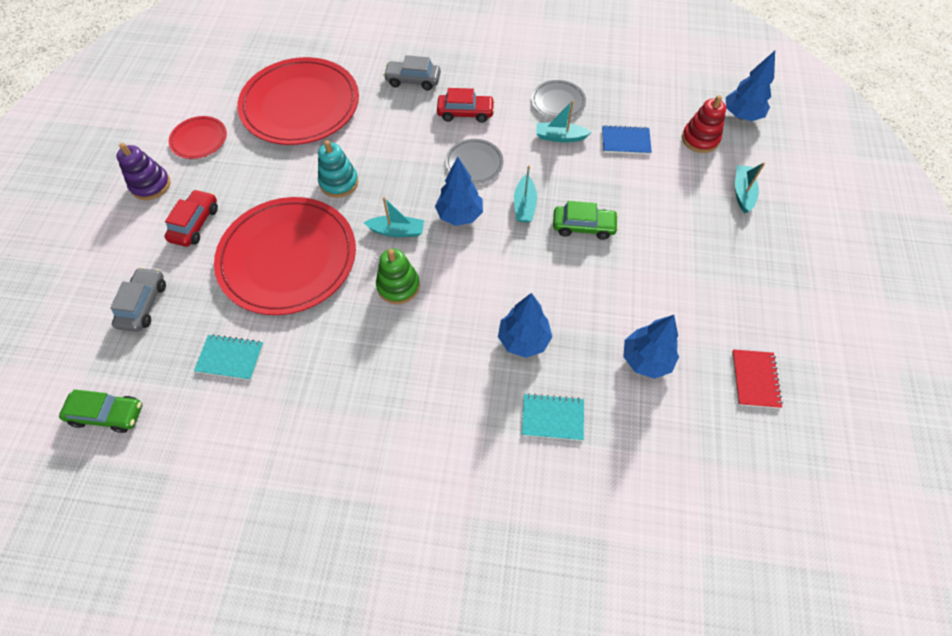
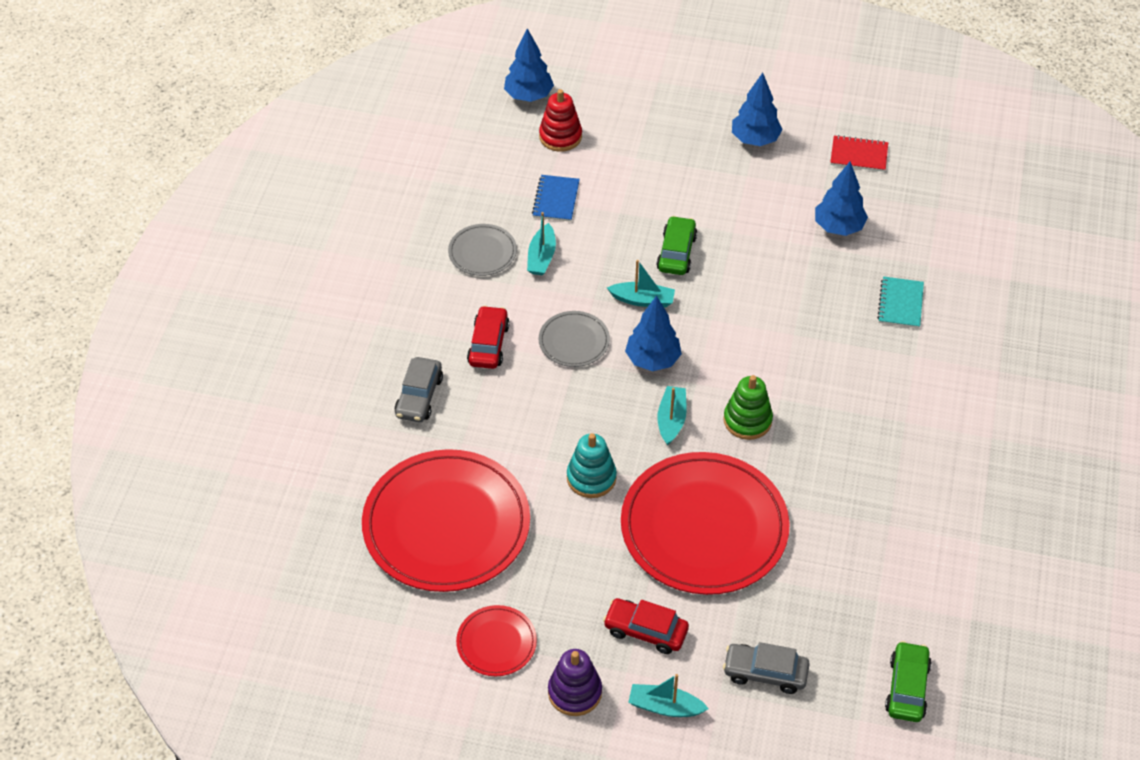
camera: 85 degrees left, 10 degrees down
turquoise notebook [194,334,264,380] -> none
blue tree [498,293,552,358] -> blue tree moved to [732,73,783,146]
turquoise boat [735,162,765,213] -> turquoise boat moved to [628,674,709,717]

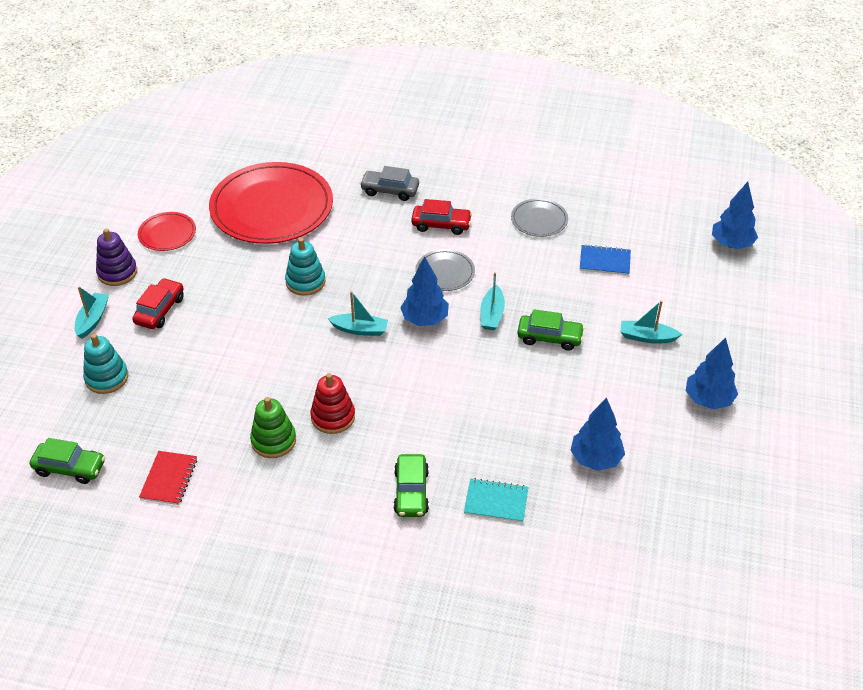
camera: 90 degrees right, 5 degrees down
turquoise boat [527,212,556,276] -> turquoise boat moved to [620,300,682,344]
red stacking toy [539,89,582,152] -> red stacking toy moved to [310,373,355,434]
red plate [621,452,790,595] -> none
green stacking toy [723,375,773,440] -> green stacking toy moved to [250,397,296,458]
grey car [723,642,810,694] -> turquoise stacking toy [83,334,128,394]
red notebook [830,135,888,172] -> red notebook moved to [139,451,197,505]
none -> green car [394,454,429,517]

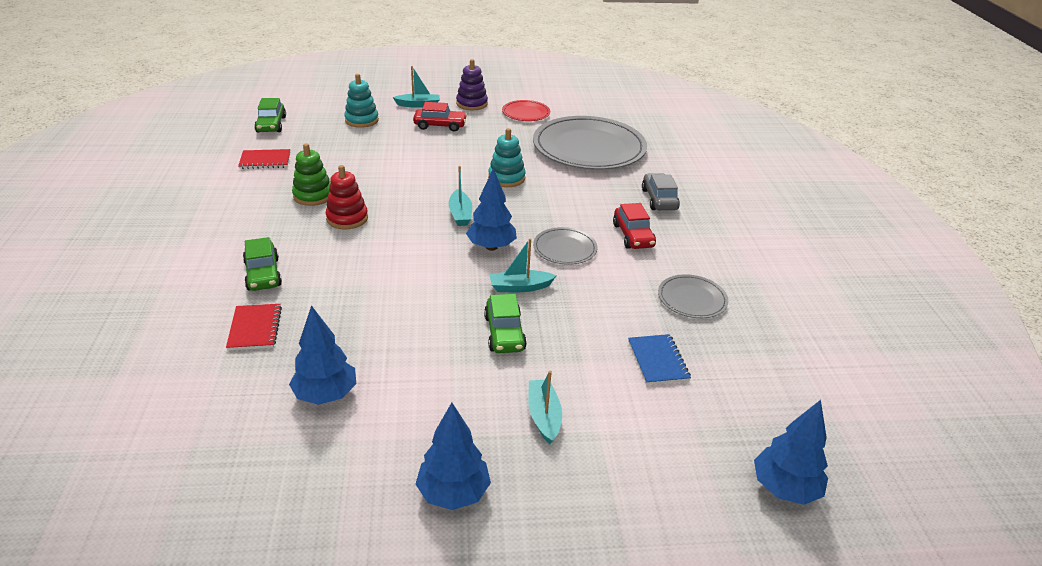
camera: 70 degrees right, 10 degrees down
red plate [209,162,333,244] -> grey plate [533,116,647,170]
green car [394,454,429,517] -> green car turned 90 degrees counterclockwise [243,237,282,291]
turquoise notebook [464,478,529,523] -> red notebook [226,304,282,350]

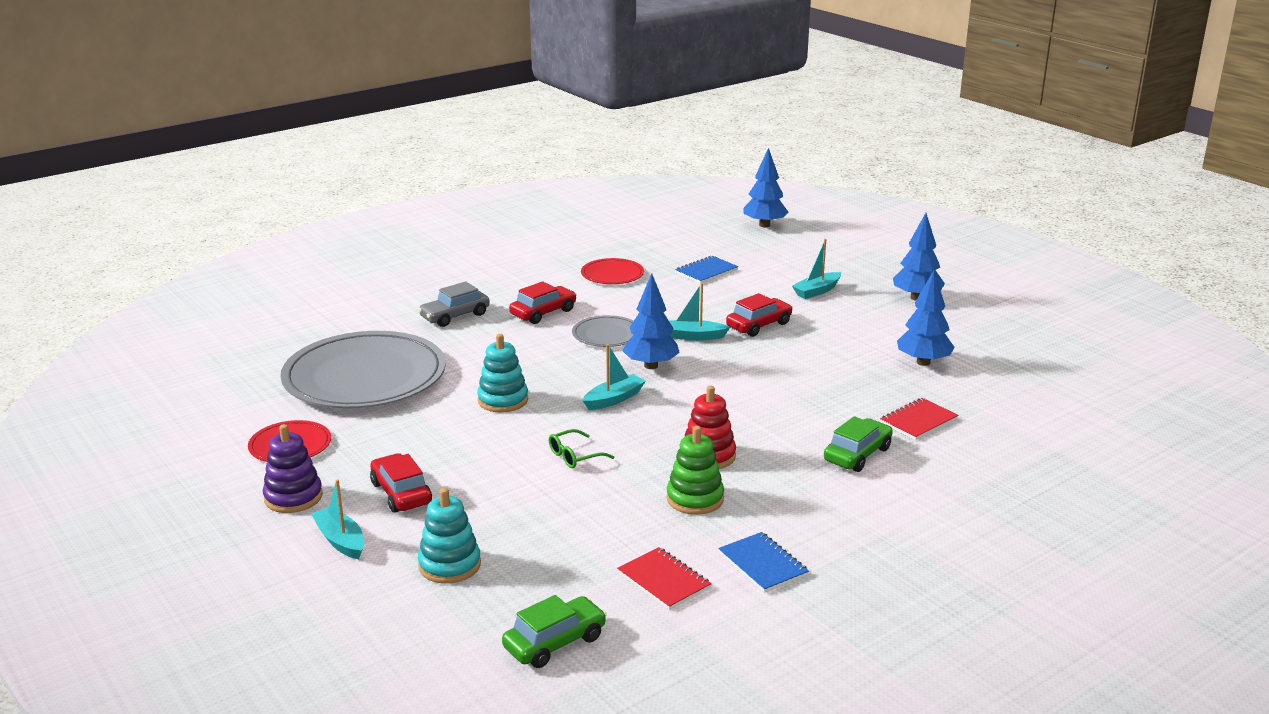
camera: 120 degrees left, 10 degrees down
green car [484,294,527,353] -> red car [726,293,793,337]
turquoise boat [489,239,556,292] -> turquoise boat turned 135 degrees clockwise [669,283,730,340]
grey plate [658,274,728,318] -> red plate [581,258,644,284]
none -> green glasses [549,429,614,468]
none -> blue notebook [718,532,809,593]

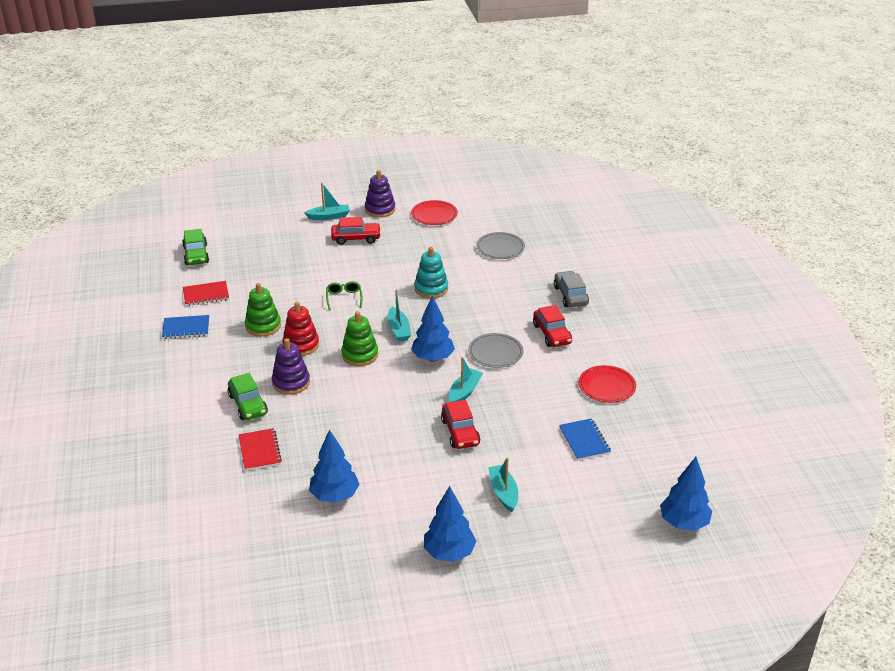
camera: 115 degrees right, 10 degrees up
grey plate [280,331,446,409] -> grey plate [476,232,525,259], size x0.46
turquoise stacking toy [418,488,481,584] -> none
none -> purple stacking toy [272,338,310,395]
none -> green stacking toy [341,311,378,366]

